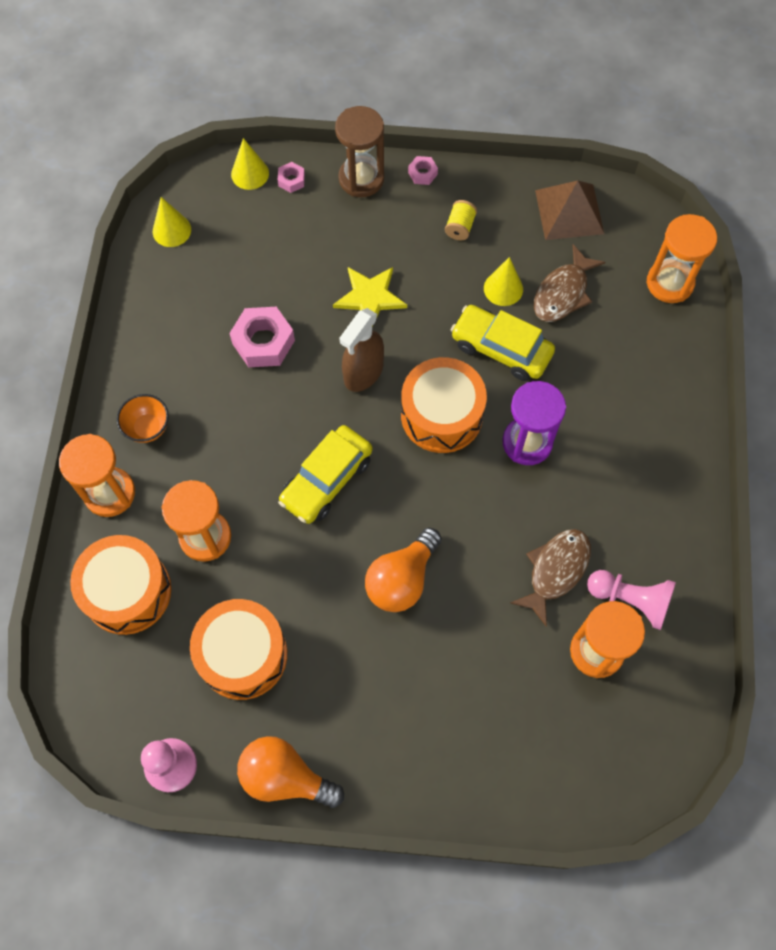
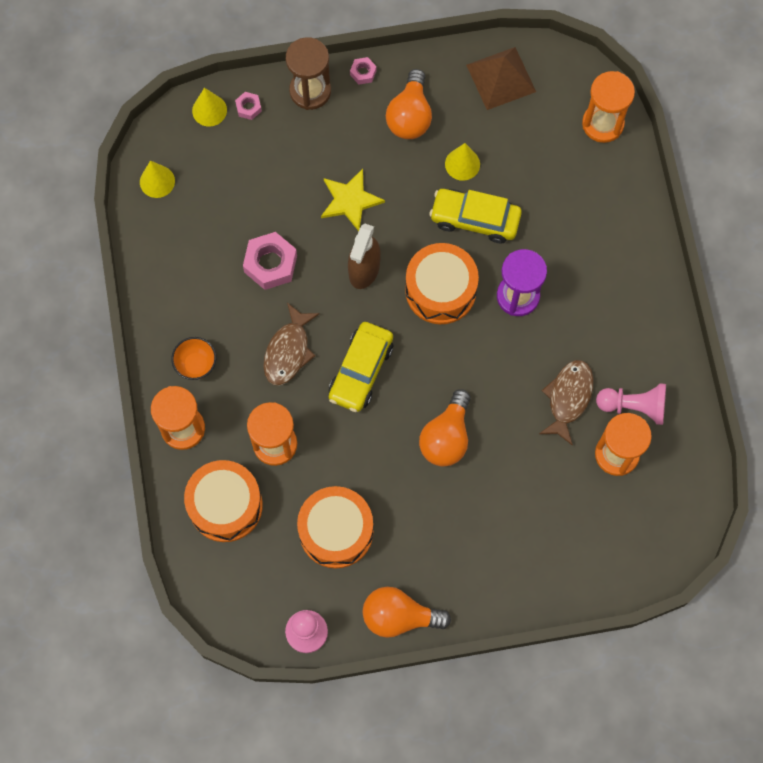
camera: 15 degrees left, 5 degrees up
yellow spool [445,200,477,240] -> orange light bulb [386,69,432,139]
brown fish [534,244,605,322] -> brown fish moved to [263,303,320,385]

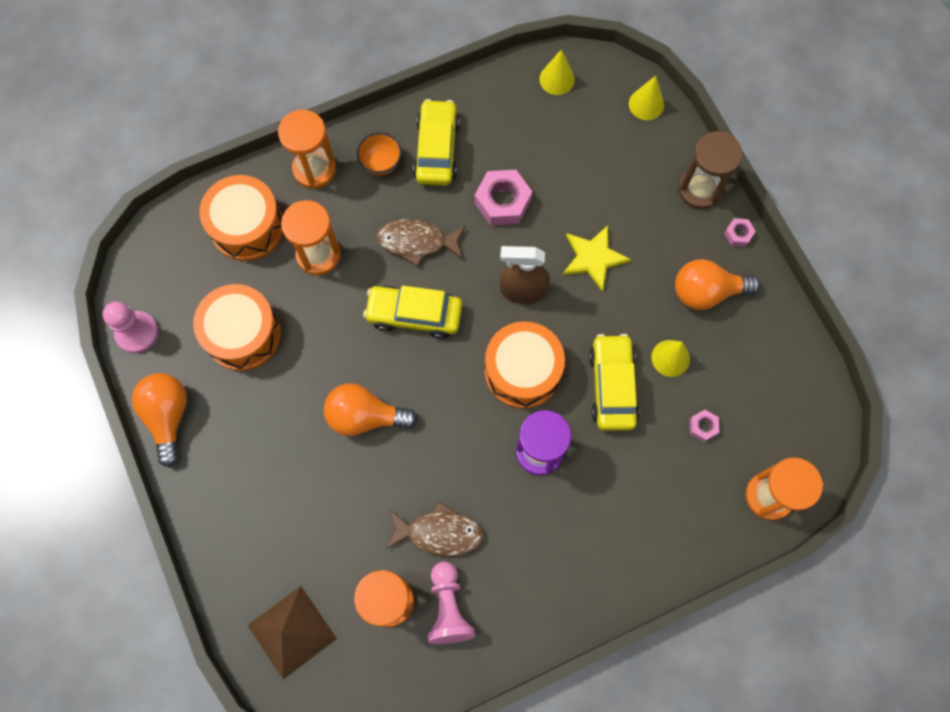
camera: 75 degrees right, 0 degrees up
pink nut [235,92,262,120] -> pink nut moved to [690,410,719,442]
brown pyramid [466,47,536,110] -> brown pyramid moved to [247,586,337,679]
none -> yellow car [413,99,460,186]

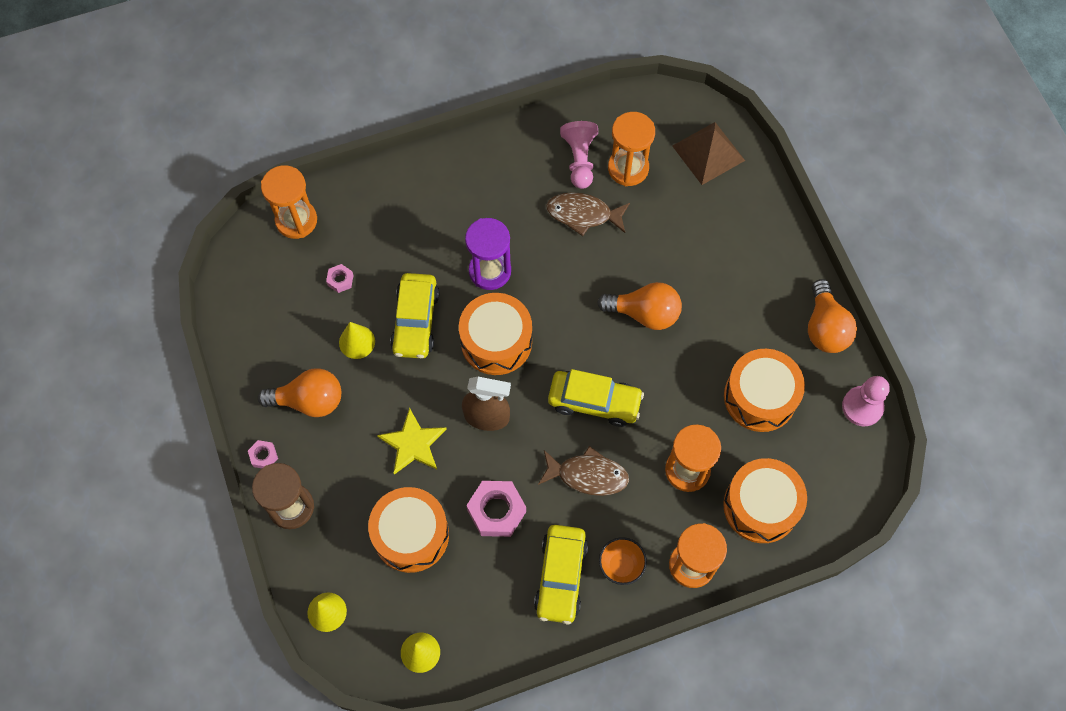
camera: 175 degrees left, 5 degrees down
none -> orange drum [368,487,449,573]

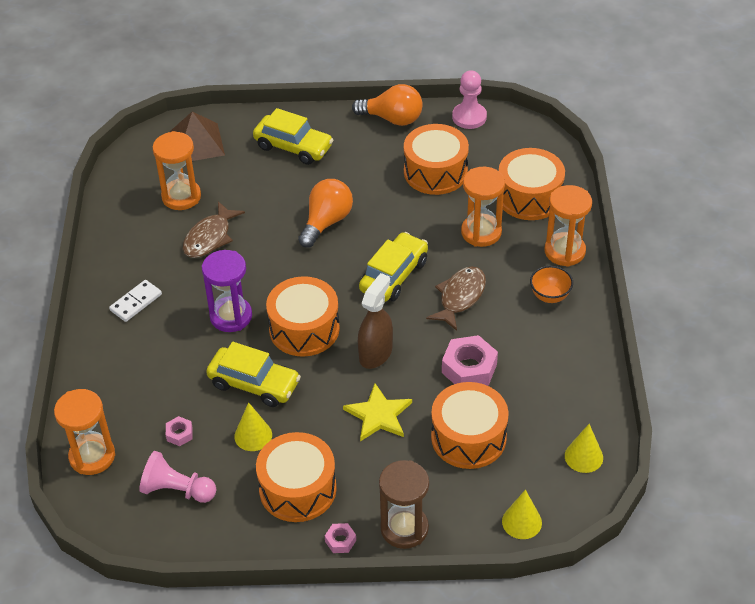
camera: 70 degrees left, 20 degrees down
orange light bulb [258,368,341,417] -> orange drum [256,432,337,522]
yellow car [534,525,588,624] -> yellow car moved to [253,108,333,165]
pink pawn [560,121,598,189] -> pink pawn moved to [139,451,216,503]
none -> white domino [109,280,162,322]

